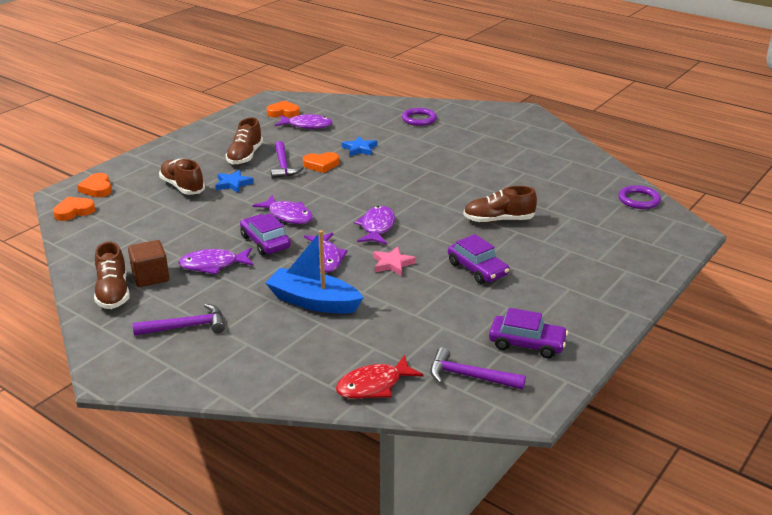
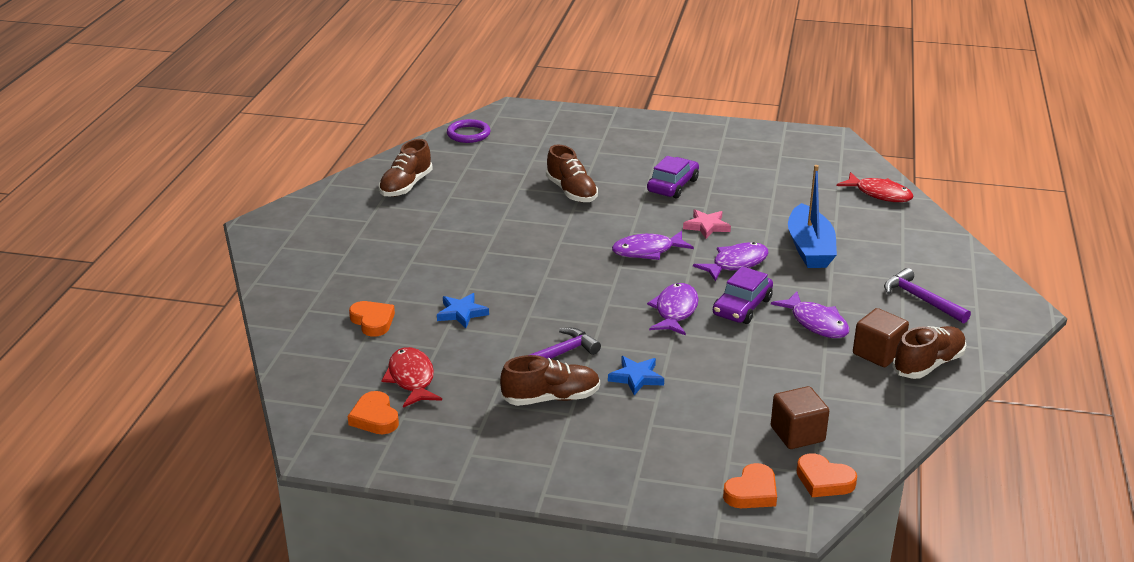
camera: 115 degrees left, 0 degrees up
brown shoe [159,159,205,195] -> brown shoe moved to [379,139,433,197]
purple fish [275,114,332,129] -> red fish [381,347,442,408]
orange heart [303,152,339,173] -> orange heart moved to [349,301,395,337]
purple ring [402,108,437,126] -> none
purple hammer [430,347,526,390] -> none
purple car [489,308,568,358] -> none
none -> brown cube [771,386,829,449]

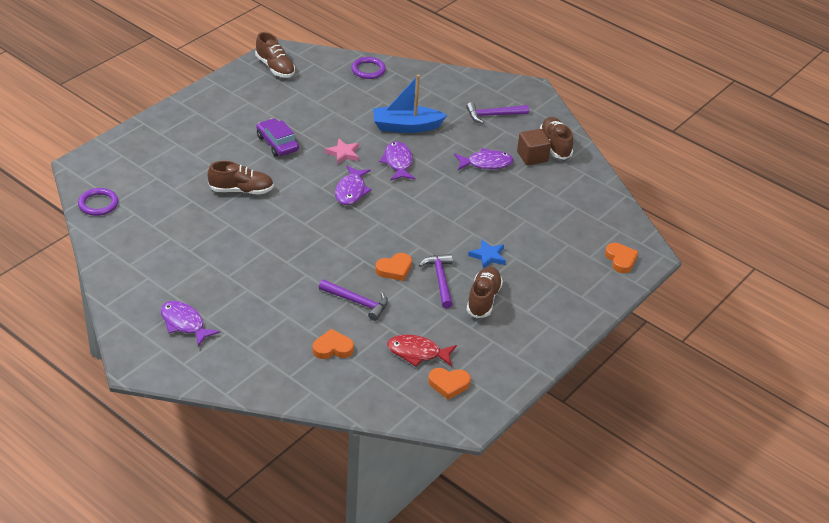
camera: 65 degrees left, 10 degrees up
brown shoe [379,139,433,197] -> brown shoe moved to [255,32,295,78]
blue star [437,293,489,328] -> purple hammer [319,279,388,321]
purple fish [647,283,699,335] -> purple fish moved to [161,301,220,347]
purple car [713,266,773,324] -> none
brown cube [771,386,829,449] -> none
blue boat [788,165,837,268] -> blue boat turned 150 degrees clockwise [373,75,447,133]
orange heart [797,453,857,497] -> orange heart moved to [375,253,412,281]
red fish [837,172,914,202] -> purple ring [351,57,386,79]

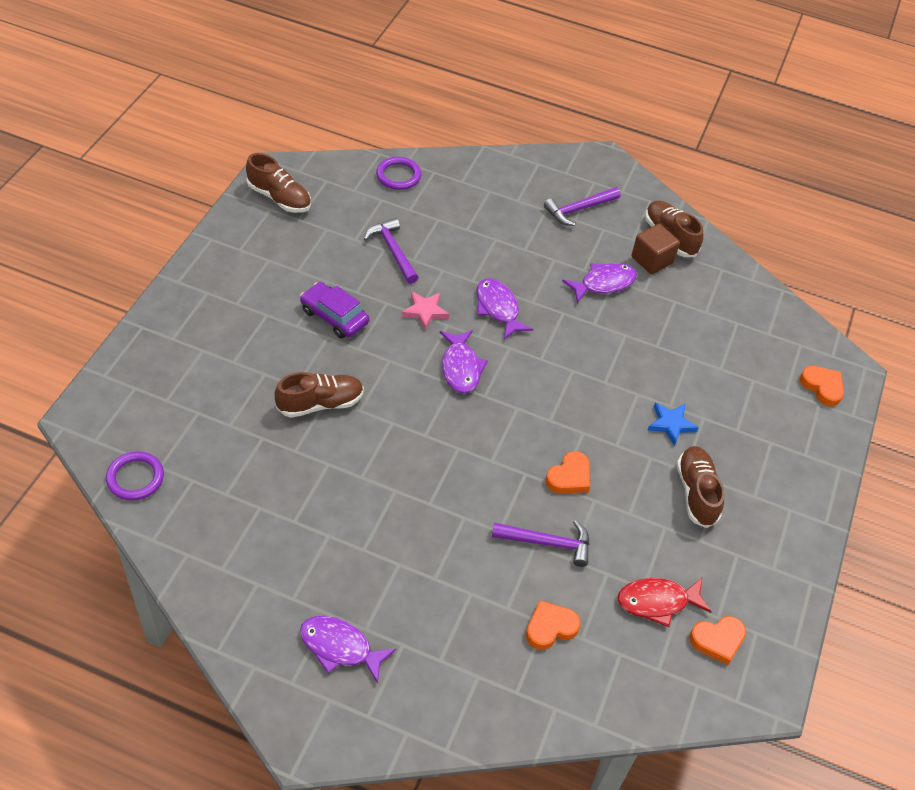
camera: 20 degrees left, 10 degrees up
blue boat [373,75,447,133] -> none
purple hammer [419,254,453,309] -> purple hammer moved to [364,218,419,284]

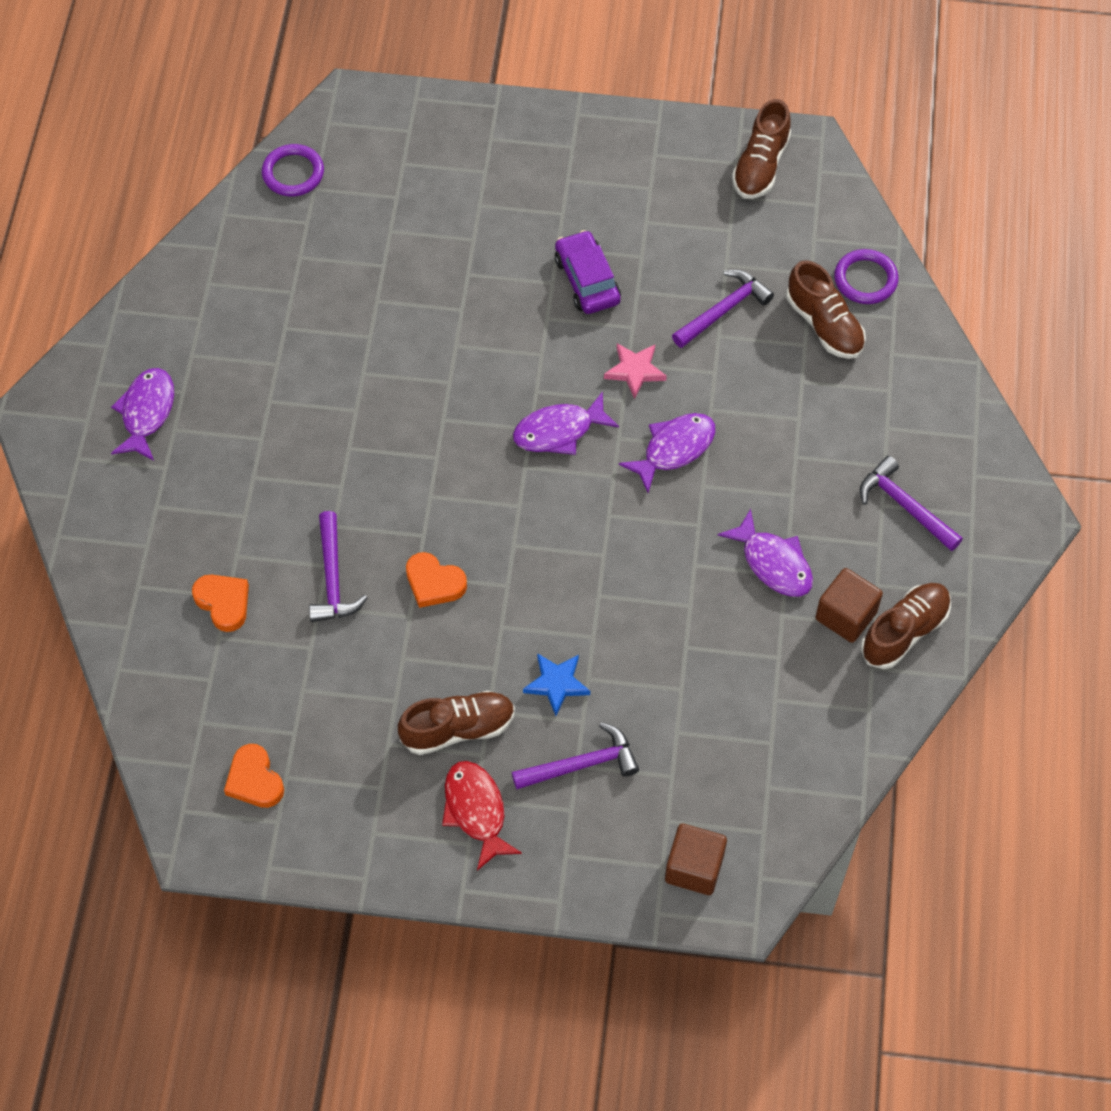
camera: 80 degrees right, 10 degrees up
brown shoe [275,372,364,418] -> brown shoe moved to [786,260,866,359]
purple car [300,282,369,338] -> purple car turned 45 degrees counterclockwise [555,230,621,314]
red fish [618,578,711,627] -> red fish moved to [442,761,522,871]
orange heart [800,366,844,406] -> brown cube [665,824,727,895]
none -> purple hammer [512,722,639,790]

